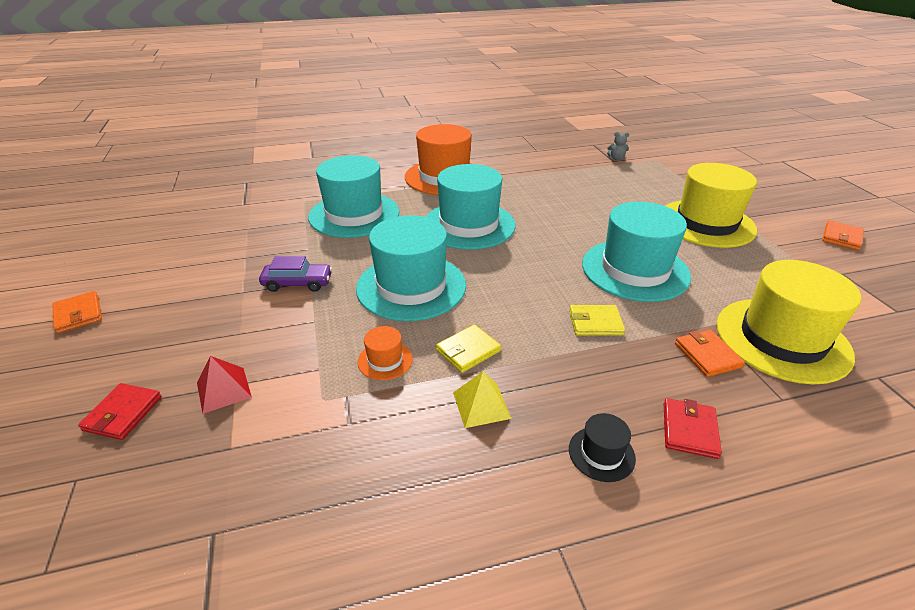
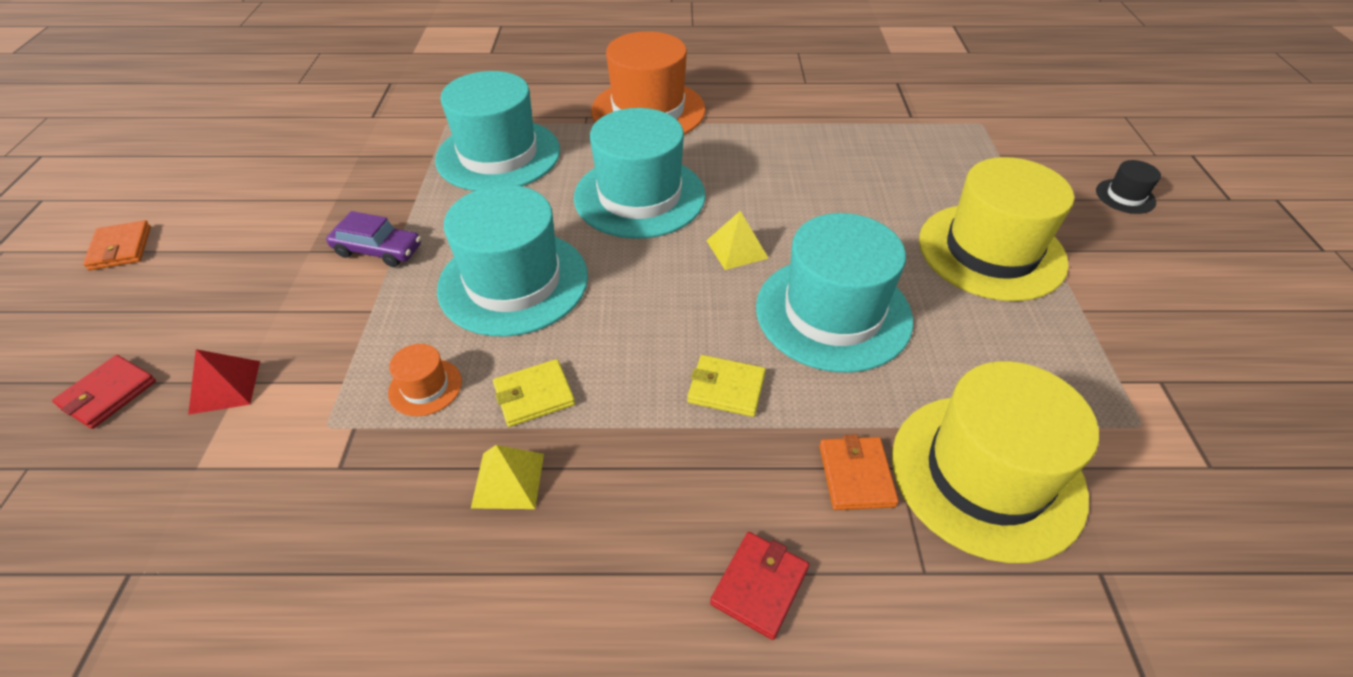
camera: 15 degrees right, 10 degrees up
black hat [569,413,636,482] -> black hat moved to [1096,160,1161,214]
grey teddy bear [607,132,629,160] -> none
orange wallet [822,220,864,250] -> none
none -> yellow pyramid [706,211,768,270]

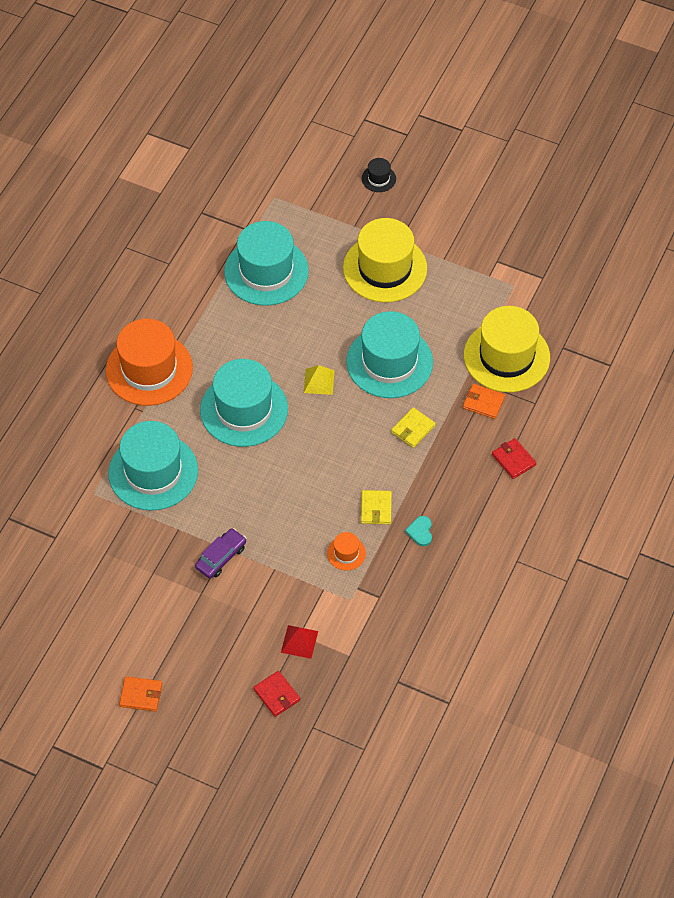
camera: 65 degrees left, 10 degrees up
turquoise hat [437,185,588,337] -> turquoise hat moved to [224,221,309,306]
yellow pyramid [471,445,544,509] -> turquoise heart [405,516,432,546]

